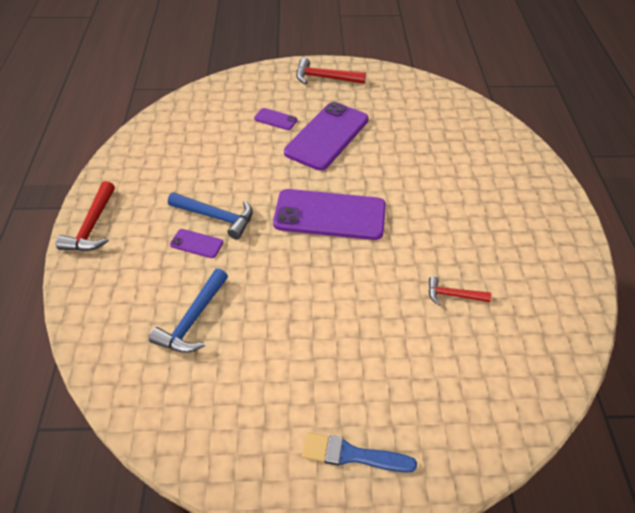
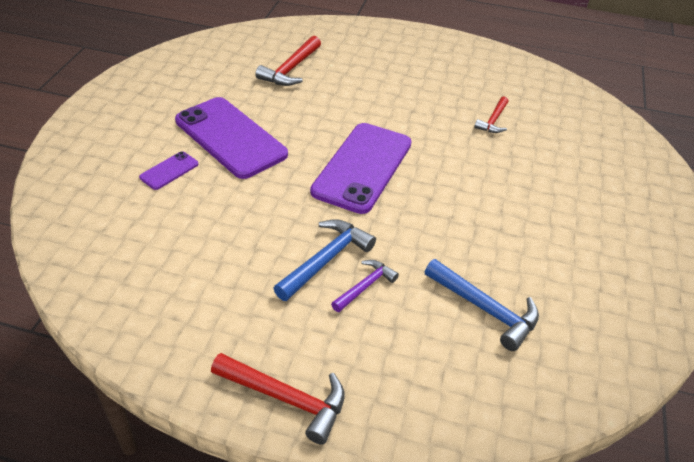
camera: 75 degrees left, 5 degrees down
purple phone [170,229,223,258] -> purple hammer [331,260,399,312]
red hammer [296,58,366,84] -> red hammer moved to [255,36,321,86]
blue brush [302,432,417,473] -> none

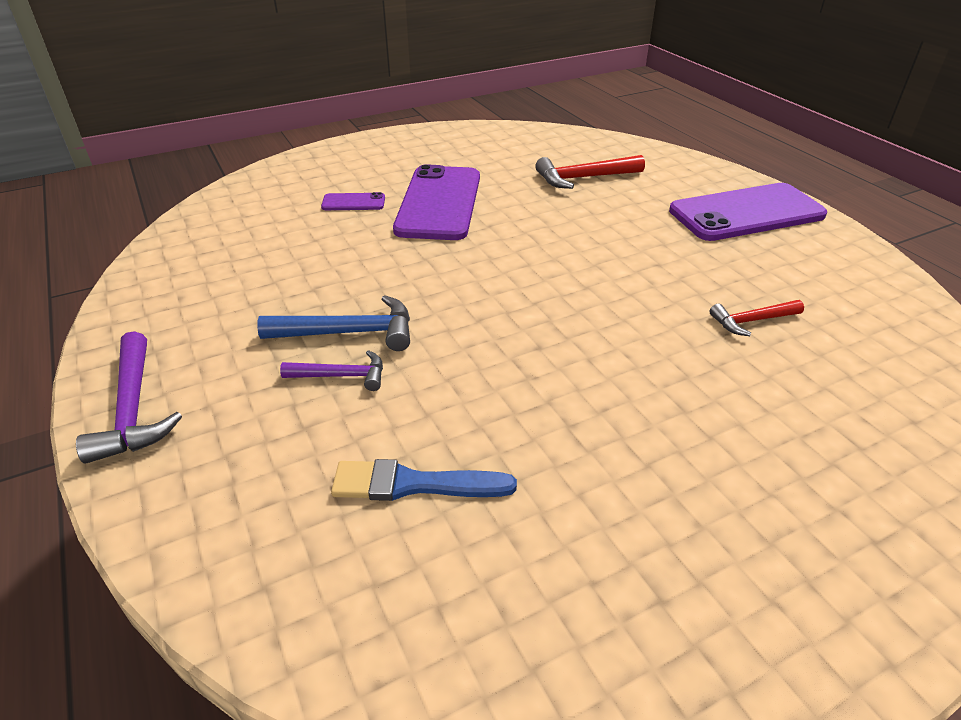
camera: 50 degrees right, 5 degrees down
red hammer [211,353,345,445] -> purple hammer [76,331,182,464]
purple phone [310,123,411,214] -> purple phone moved to [669,183,827,241]
blue hammer [425,259,539,351] -> blue brush [331,459,517,501]

